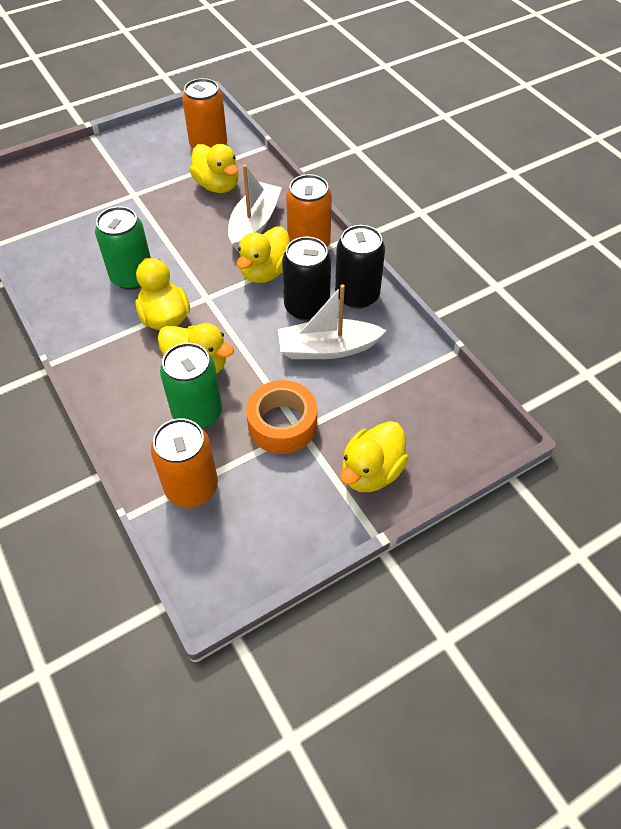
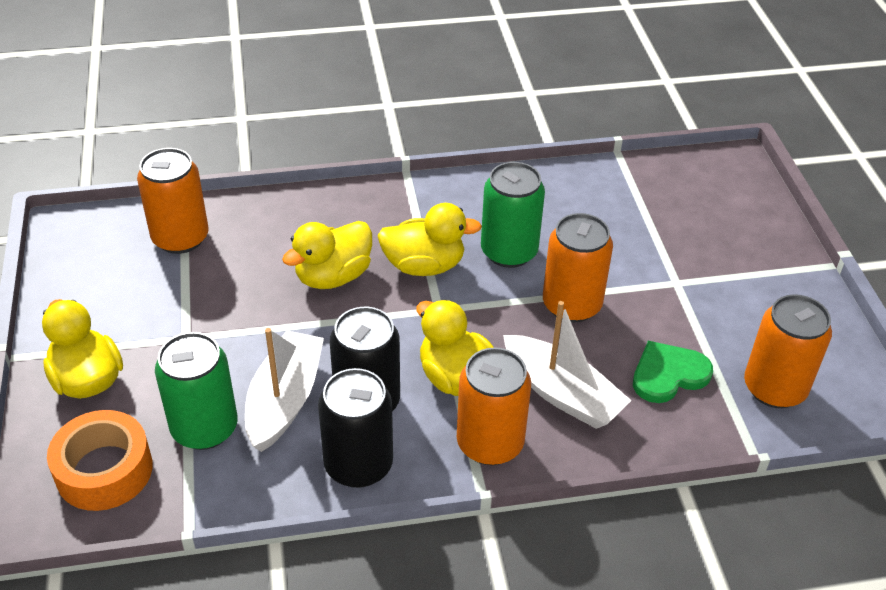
camera: 110 degrees right, 10 degrees down
green can [160,343,222,429] -> green can moved to [155,332,238,450]
yellow duck [189,144,238,193] -> green heart [633,341,713,403]
orange tape [246,380,317,454] -> orange tape moved to [47,410,153,511]
none -> orange can [543,213,613,322]

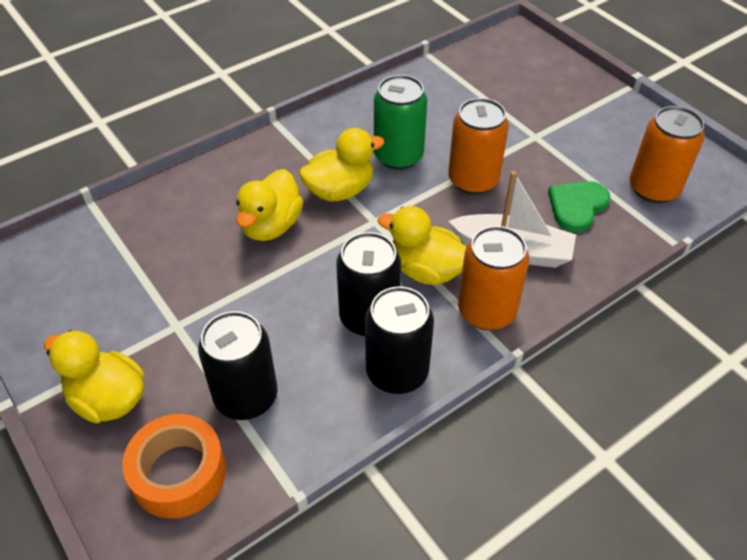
camera: 25 degrees left, 5 degrees up
orange can [137,148,209,254] -> none
green can [155,332,238,450] -> black can [198,311,277,420]
white boat [245,328,324,452] -> none

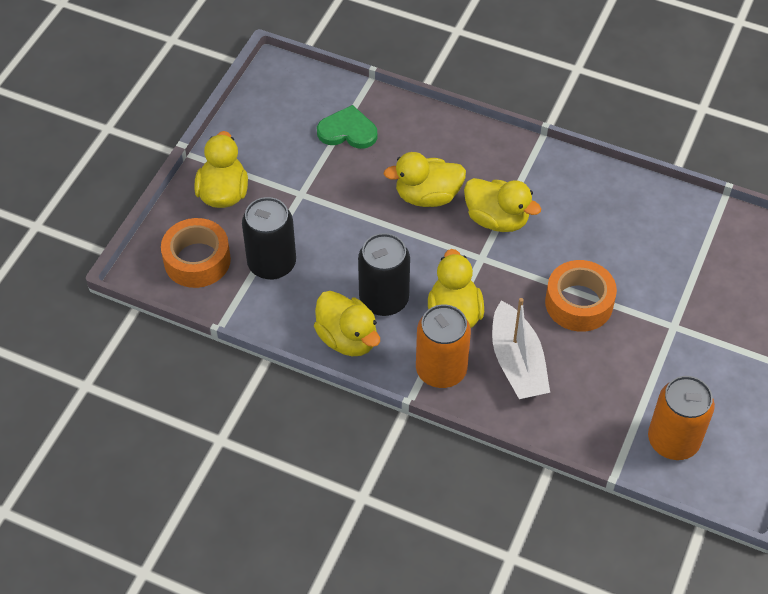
camera: 60 degrees right, 5 degrees up
black can [365,286,434,394] -> yellow duck [314,291,380,356]
green can [374,75,427,170] -> none
orange can [448,98,509,195] -> orange tape [545,260,617,332]
green heart [548,181,610,232] -> green heart moved to [317,105,377,149]

